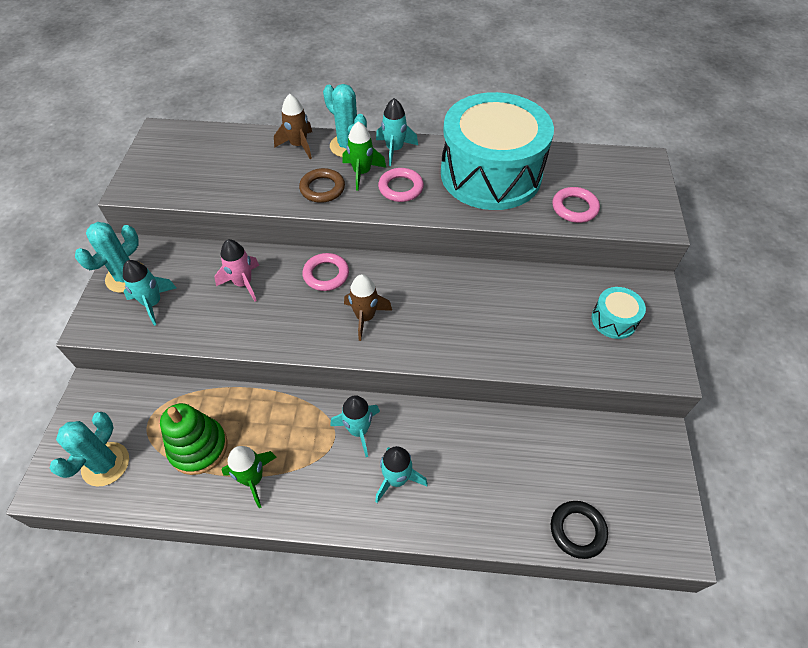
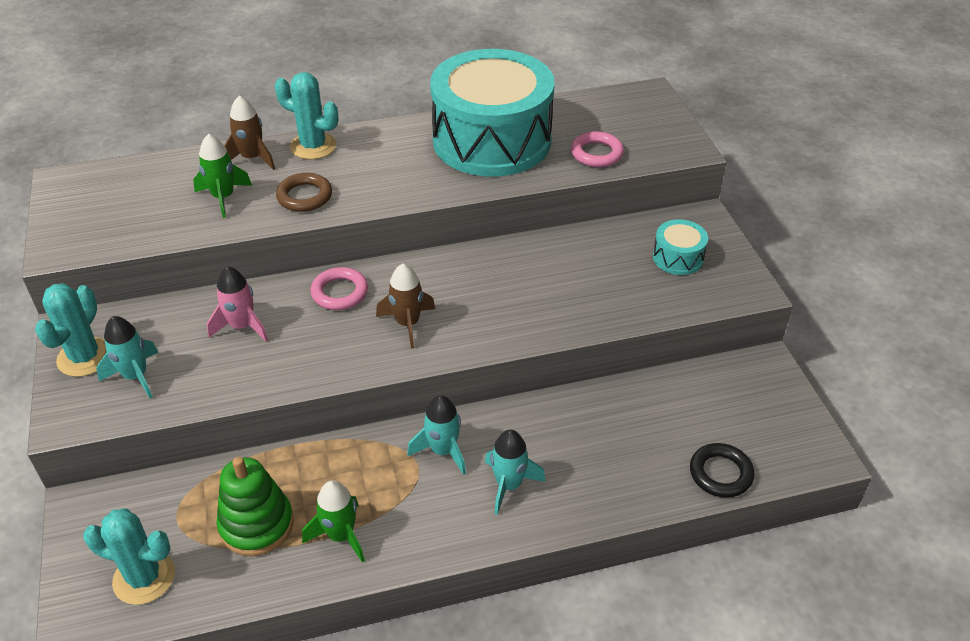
camera: 20 degrees left, 10 degrees down
turquoise cactus [50,412,129,487] -> turquoise cactus turned 75 degrees counterclockwise [83,509,175,605]
green rocket [342,121,386,191] -> green rocket moved to [193,134,252,218]
turquoise rocket [376,98,418,166] -> none
pink ring [378,168,424,202] -> none

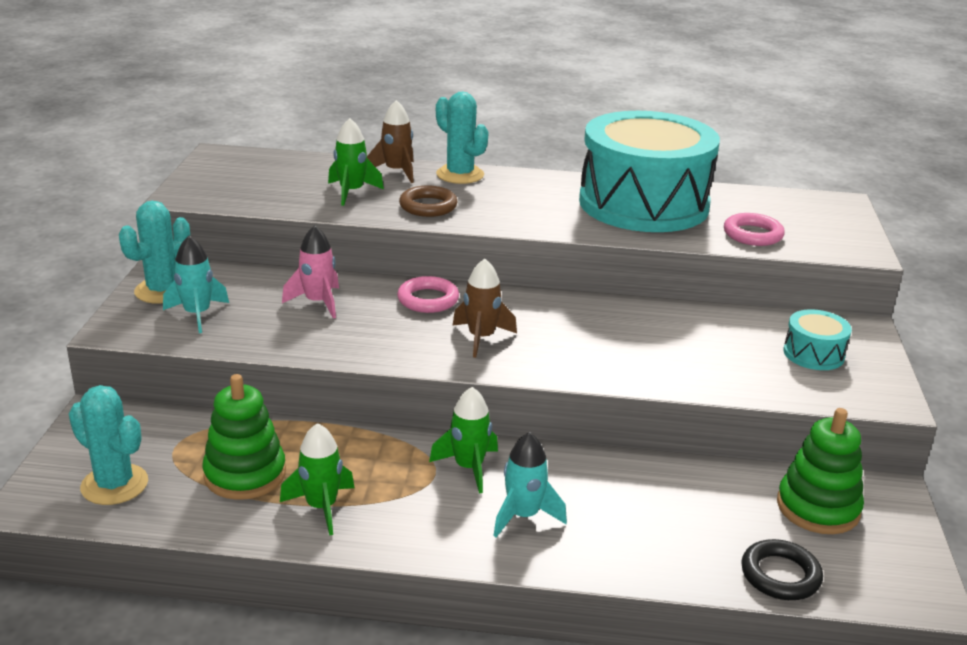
camera: 20 degrees right, 15 degrees down
turquoise rocket [407,395,466,475] -> green rocket [429,387,498,494]
none -> green stacking toy [777,408,864,534]

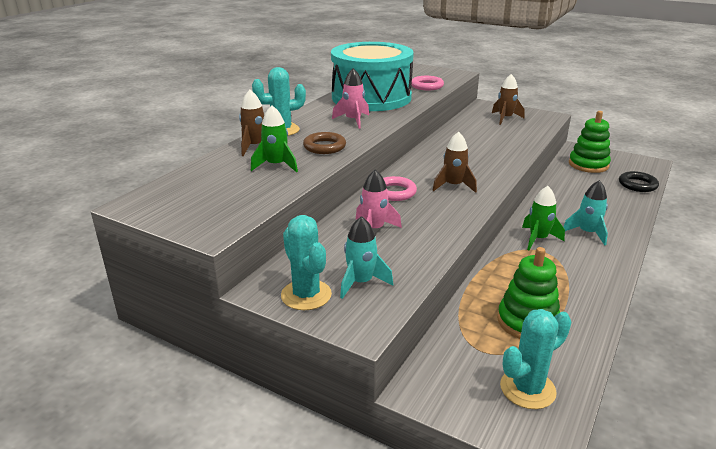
camera: 65 degrees left, 0 degrees up
green rocket [280,423,354,536] -> none
turquoise drum [783,309,852,370] -> brown rocket [492,74,525,125]
none -> pink rocket [332,68,369,129]

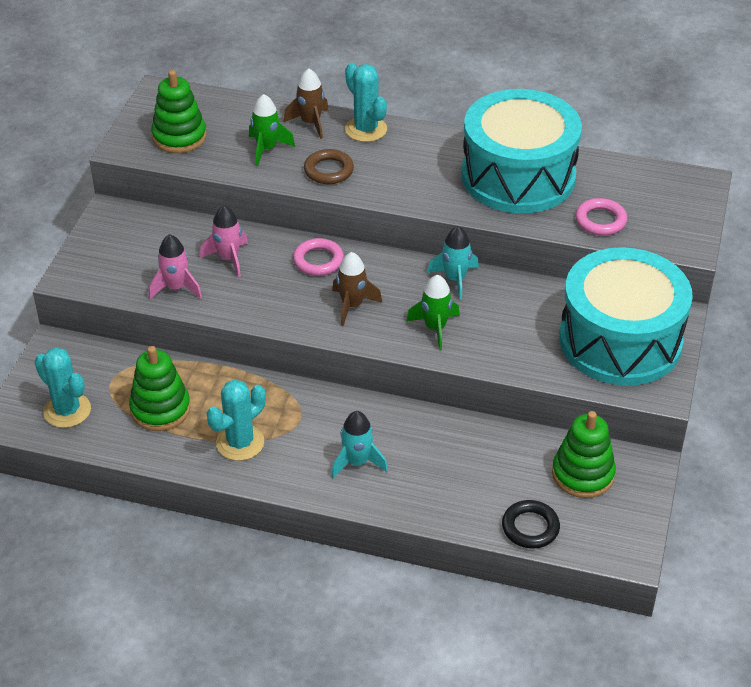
camera: 75 degrees right, 15 degrees up
turquoise cactus [281,215,332,310] -> turquoise cactus moved to [207,379,266,461]
pink rocket [332,68,369,129] -> pink rocket moved to [149,234,202,299]
turquoise rocket [340,216,393,299] -> turquoise rocket moved to [427,226,479,300]
brown rocket [492,74,525,125] -> turquoise drum [559,247,693,386]
green rocket [522,186,565,250] -> green rocket moved to [406,274,460,350]
none -> green stacking toy [151,70,207,153]

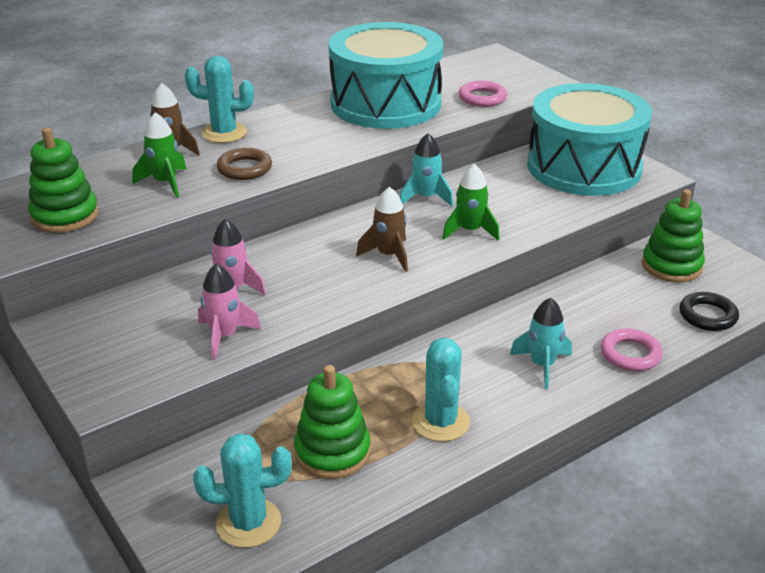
camera: 50 degrees left, 10 degrees down
pink ring [293,238,344,276] -> pink ring moved to [601,328,663,371]

